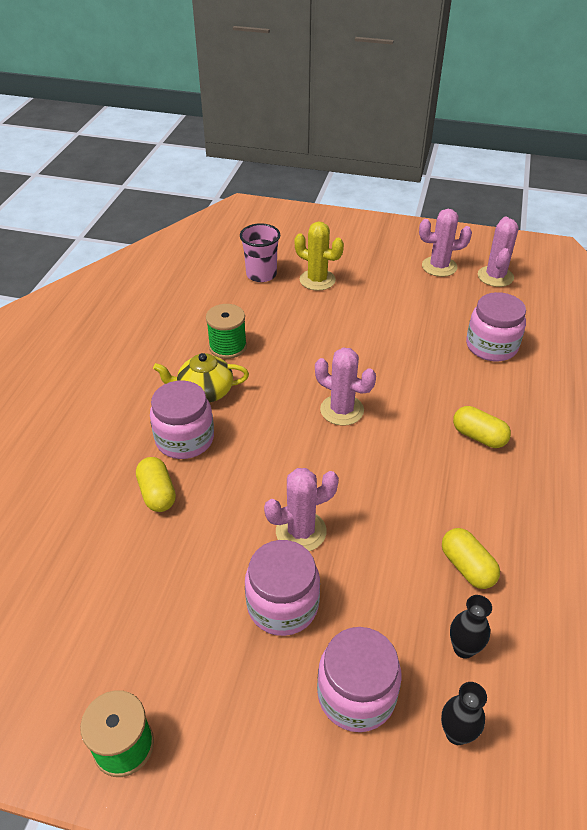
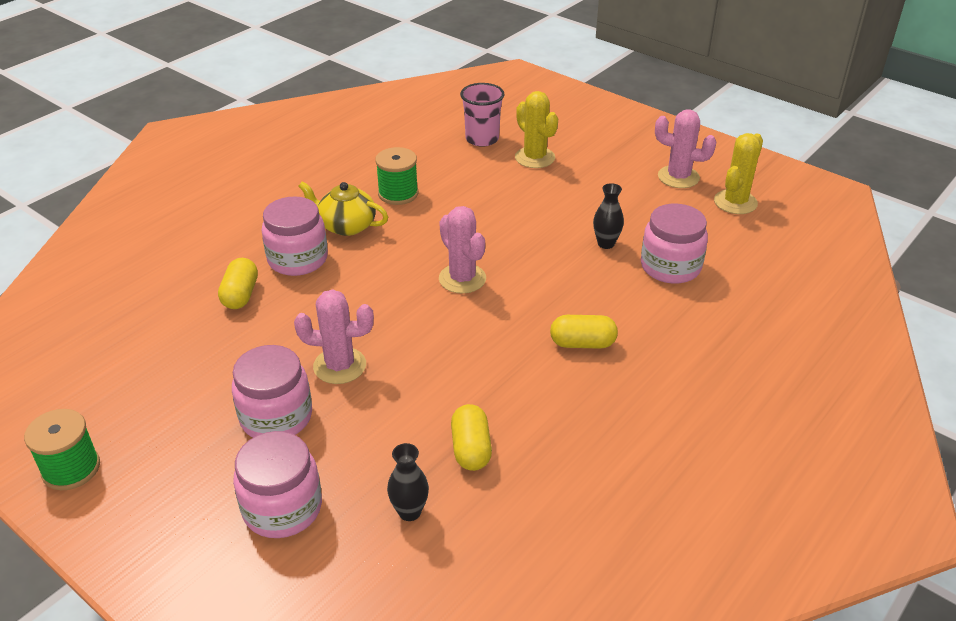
camera: 25 degrees right, 5 degrees down
black vase [441,682,487,745] -> black vase moved to [593,183,624,249]
yellow capsule [453,406,511,448] -> yellow capsule turned 60 degrees counterclockwise [550,315,618,349]
pink cactus [478,216,518,287] -> yellow cactus [714,133,763,214]

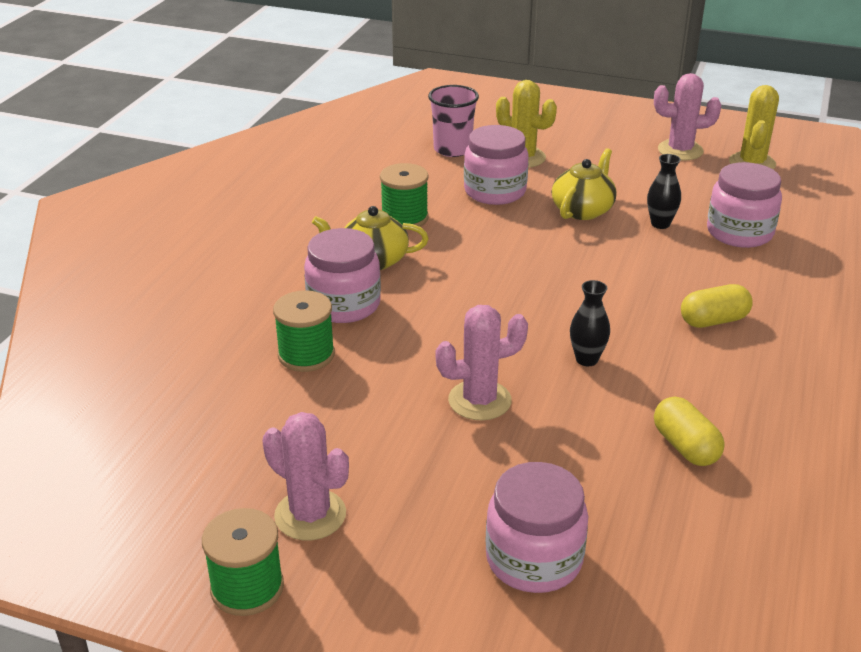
camera: 20 degrees left, 5 degrees down
yellow capsule [218,258,258,309] -> green spool [273,290,335,372]
pink jar [232,345,312,438] -> pink jar moved to [464,125,529,205]
black vase [387,443,429,521] -> black vase moved to [570,280,610,366]
pink cactus [439,206,486,294] -> pink cactus moved to [262,412,349,541]
none -> yellow teapot [552,148,617,220]

